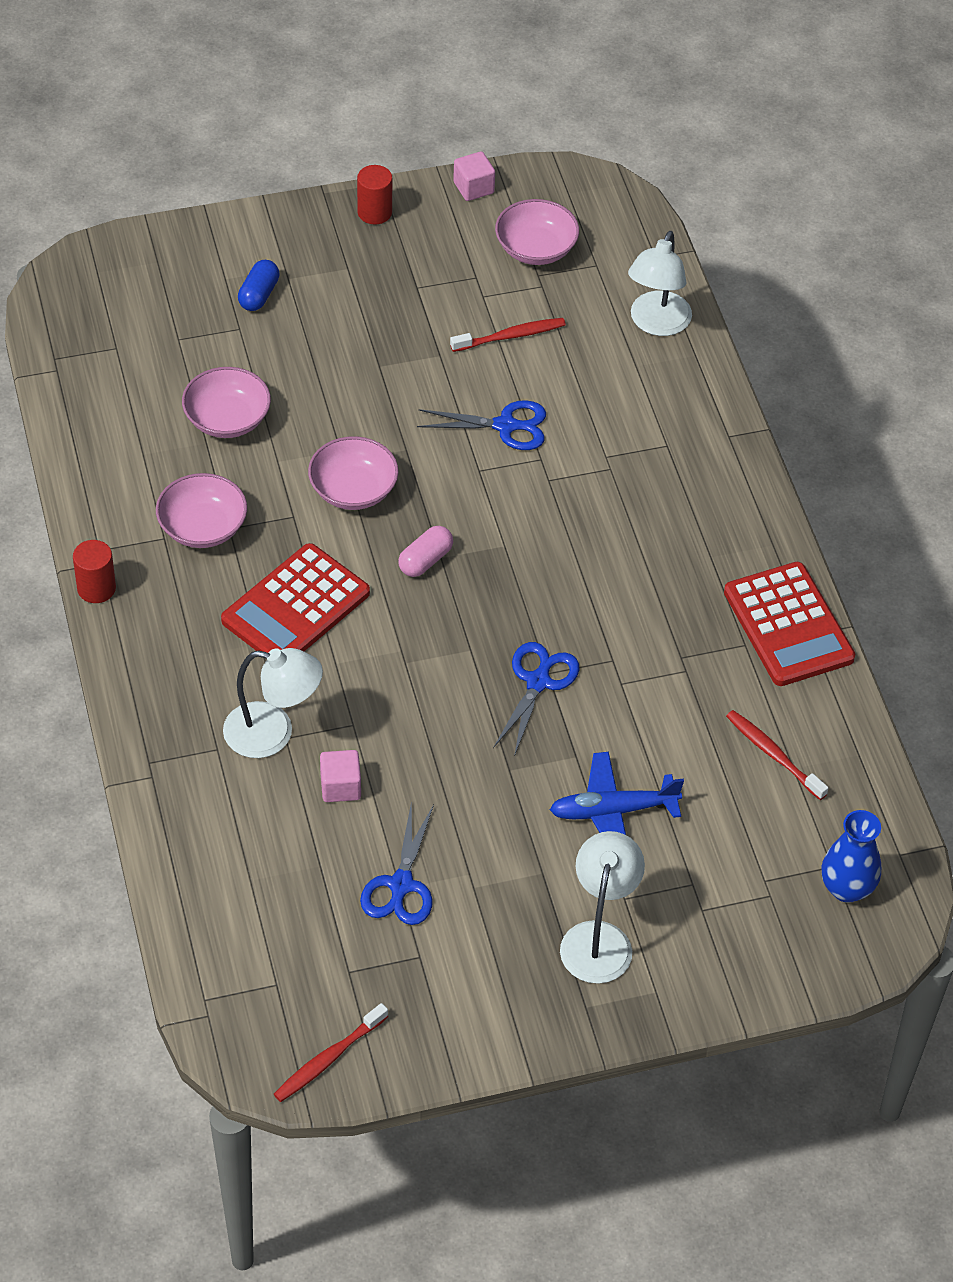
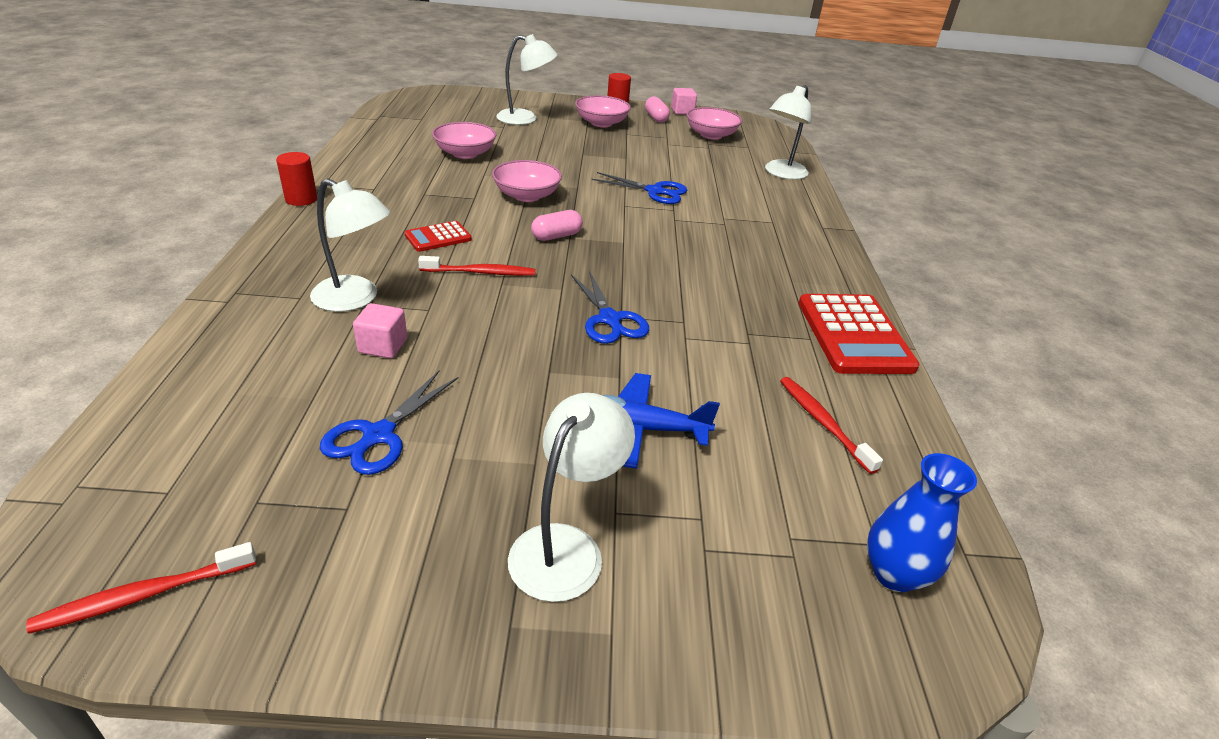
camera: 15 degrees right, 15 degrees down
pink bowl [156,473,247,548] -> pink bowl moved to [575,95,631,127]
red calculator [221,543,370,653] -> red calculator [404,221,472,252], size x0.52
blue capsule [238,260,280,311] -> white lamp [496,34,558,125]
red toothbrush [450,318,566,352] -> red toothbrush moved to [418,256,535,276]
blue scissors [493,642,579,756] -> blue scissors turned 120 degrees clockwise [571,271,649,344]
none -> pink capsule [645,96,670,123]

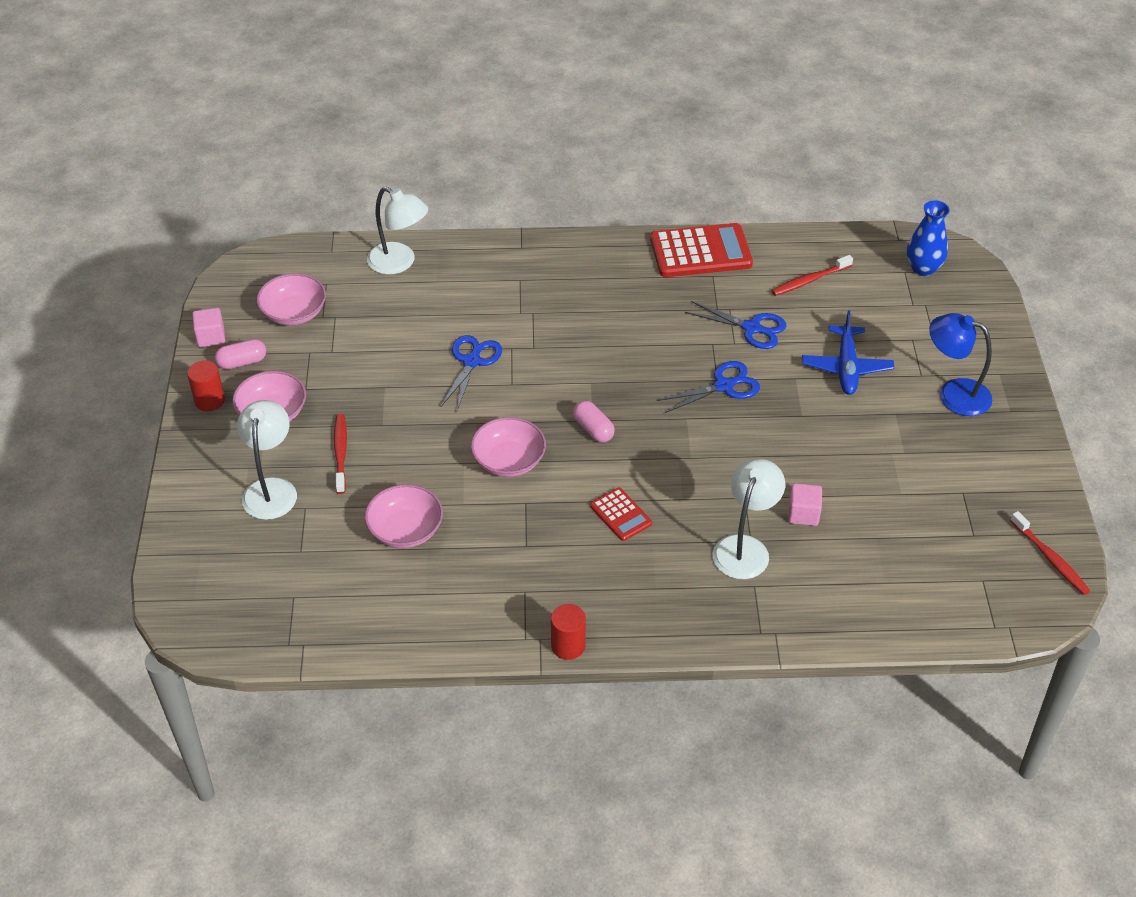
camera: 90 degrees left, 10 degrees up
blue scissors [320,371,458,475] -> blue scissors moved to [685,301,786,349]
red toothbrush [418,256,535,276] -> red toothbrush moved to [334,414,347,494]
white lamp [508,393,635,602] -> blue lamp [929,313,992,416]

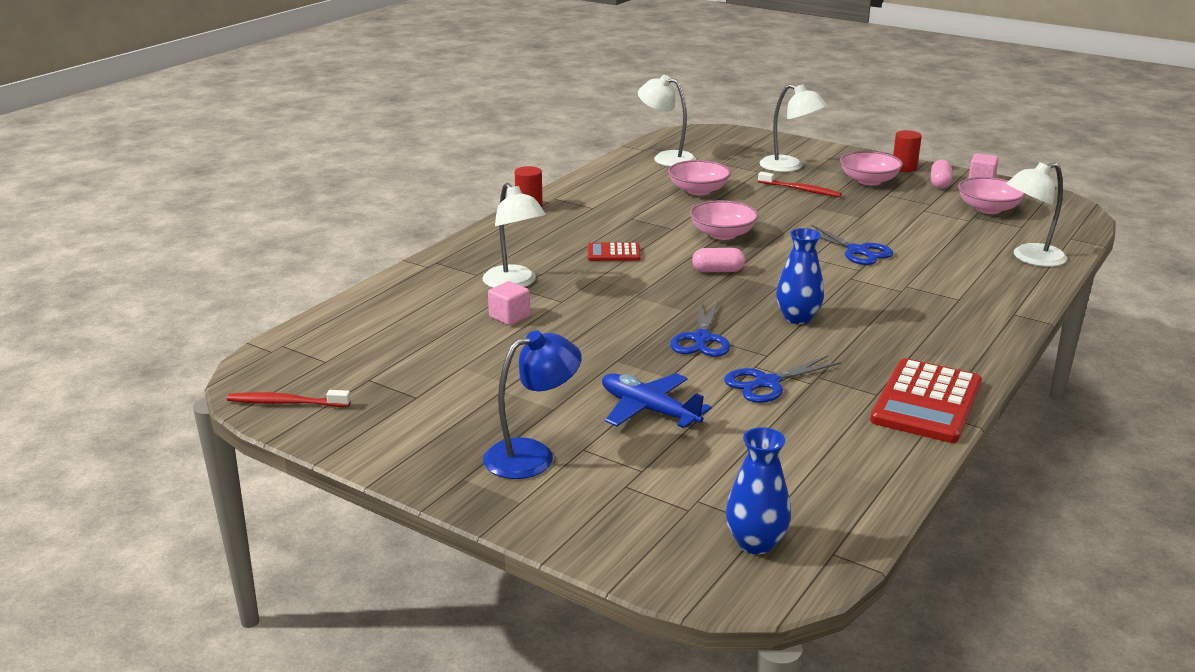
camera: 125 degrees right, 20 degrees down
red toothbrush [772,255,853,296] -> none
none -> white lamp [638,75,696,167]
none -> blue vase [776,228,824,324]

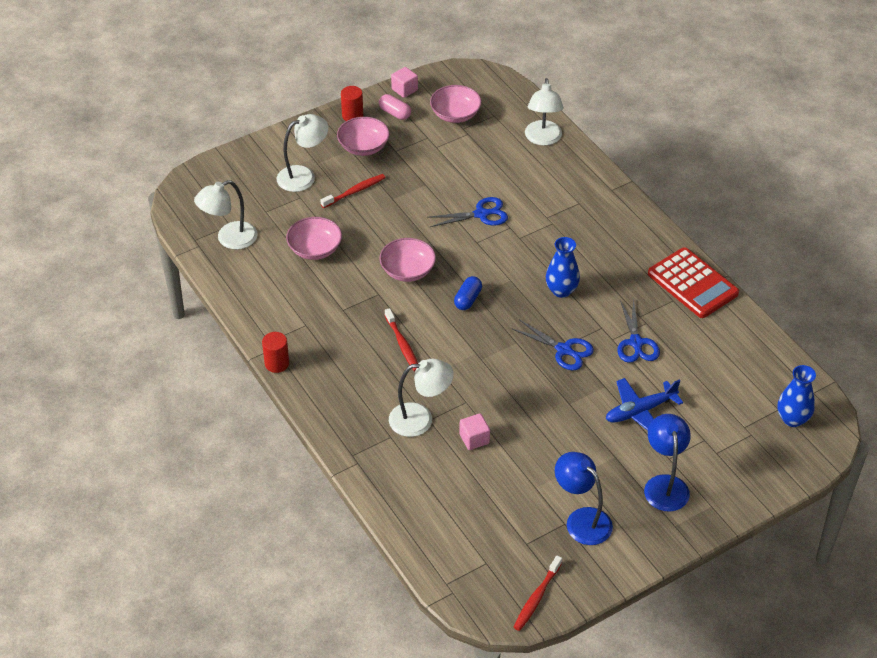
camera: 65 degrees left, 20 degrees up
red calculator [588,243,641,261] -> red toothbrush [385,308,418,371]
pink capsule [692,248,745,272] -> blue capsule [454,276,482,310]
none -> blue lamp [555,452,613,545]

